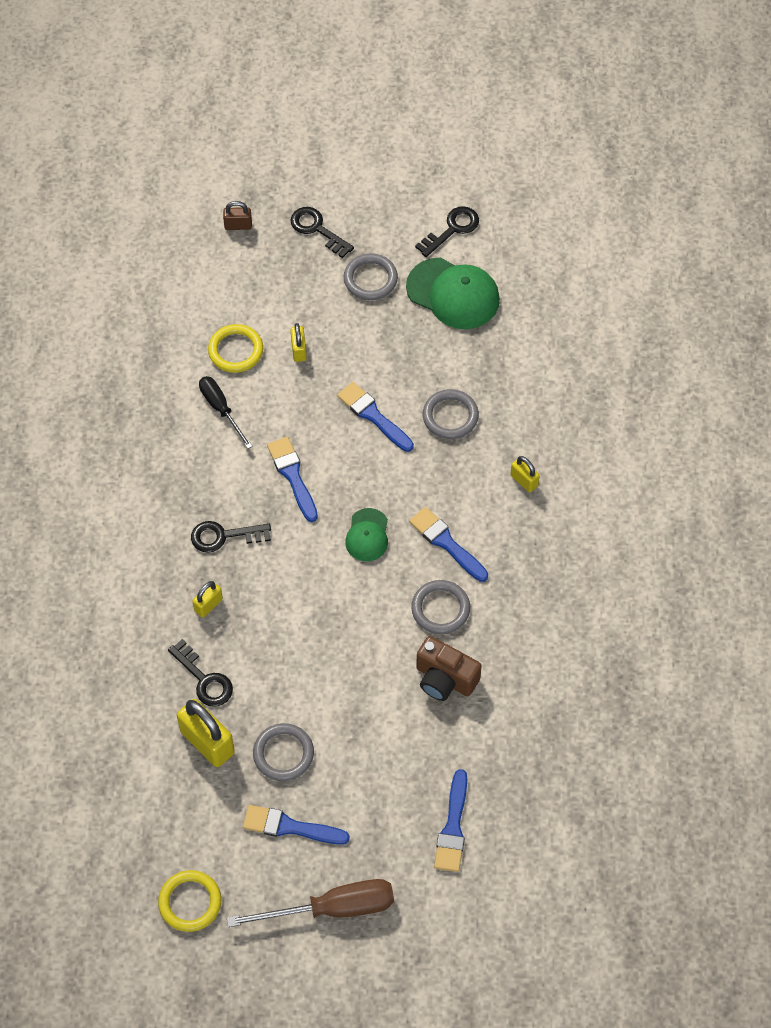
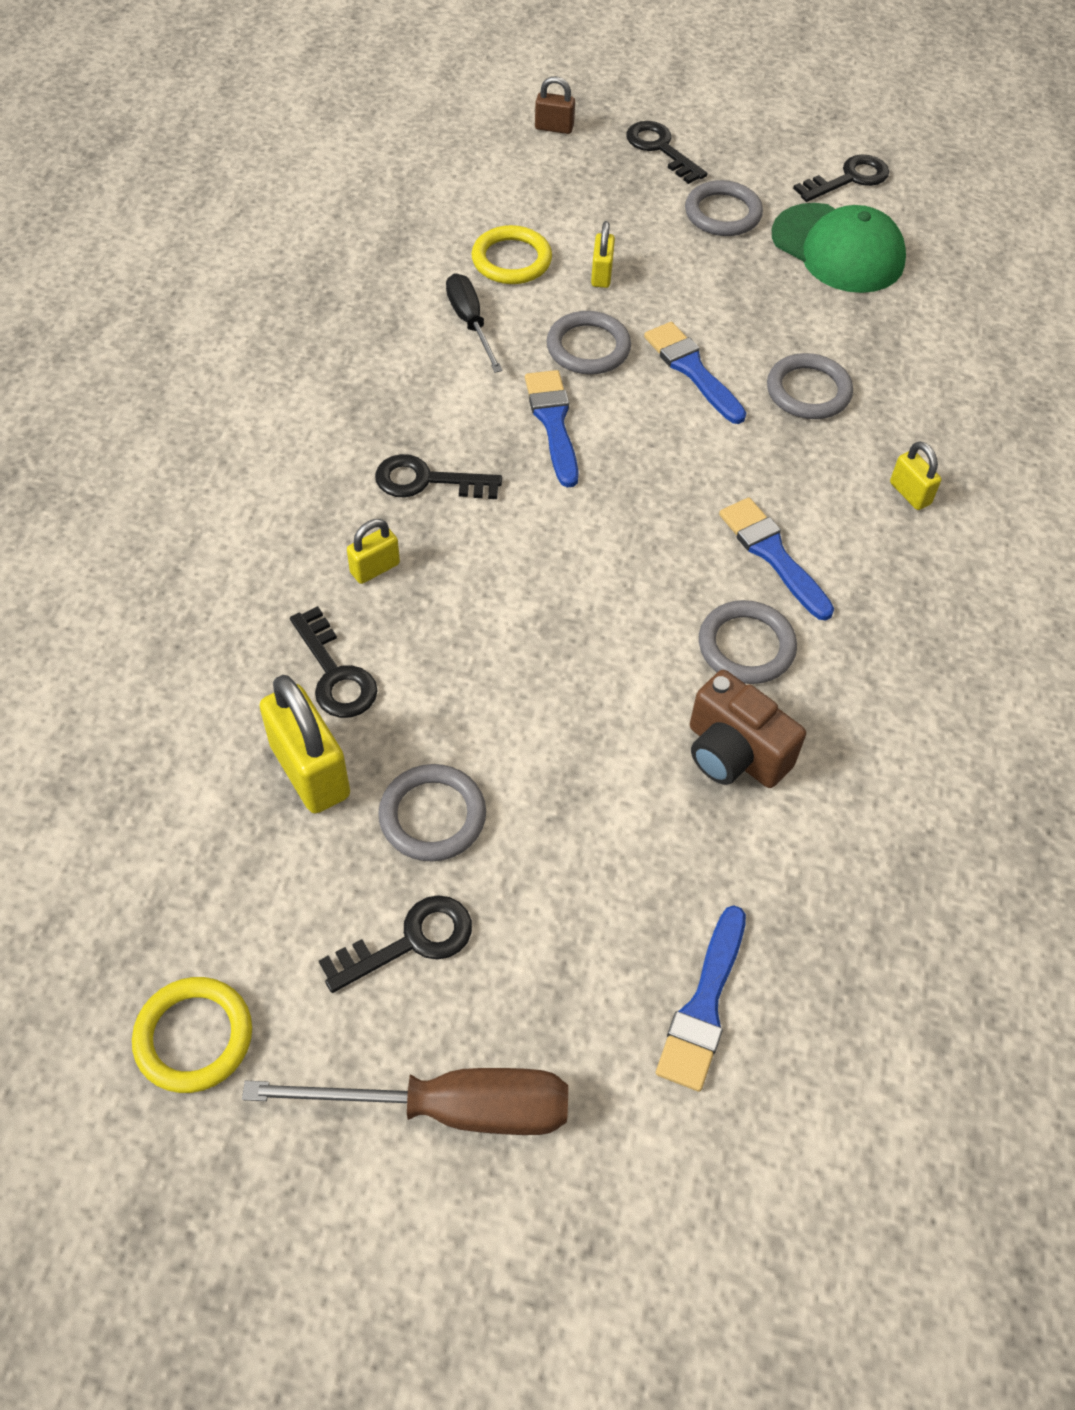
camera: 10 degrees right, 5 degrees down
blue brush [243,805,350,845] -> black key [319,895,472,993]
green cap [345,508,388,561] -> none
none -> grey ring [547,311,631,375]

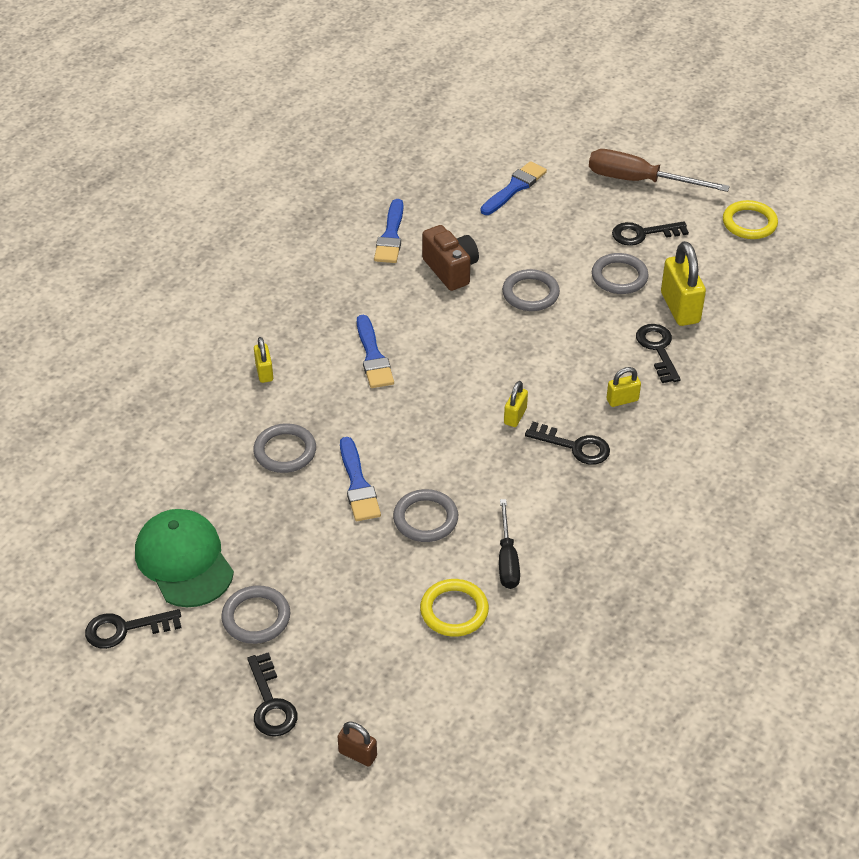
camera: 160 degrees left, 10 degrees down
blue brush [525,370,579,488] -> blue brush moved to [374,199,403,263]
yellow padlock [591,221,615,288] -> yellow padlock moved to [504,381,528,427]
grey ring [699,600,797,684] -> grey ring moved to [502,269,560,311]

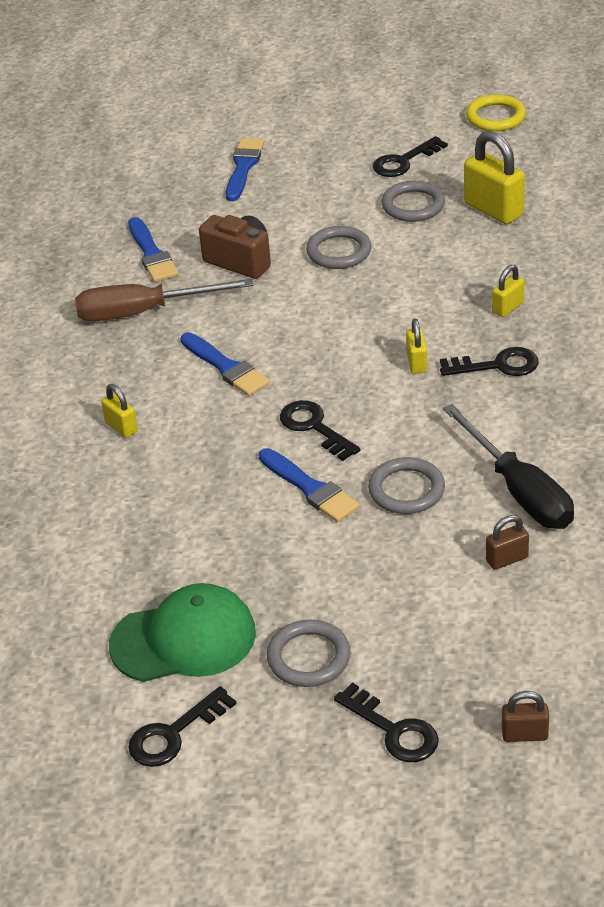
camera: 25 degrees left, 5 degrees down
green cap [135,509,234,607] -> green cap turned 135 degrees clockwise [109,583,256,682]
grey ring [253,423,316,473] -> none
yellow ring [420,579,489,637] -> brown padlock [486,515,529,570]
black screwdriver [499,499,520,589] -> black screwdriver [443,404,574,529], size x1.60
brown screwdriver [589,149,730,192] -> brown screwdriver moved to [75,279,254,322]
black key [636,324,681,383] -> black key moved to [280,400,361,461]

